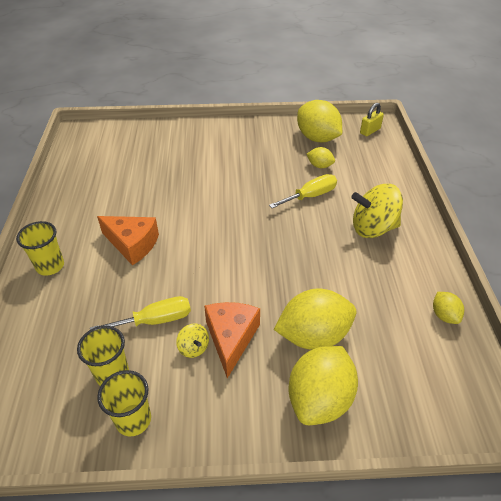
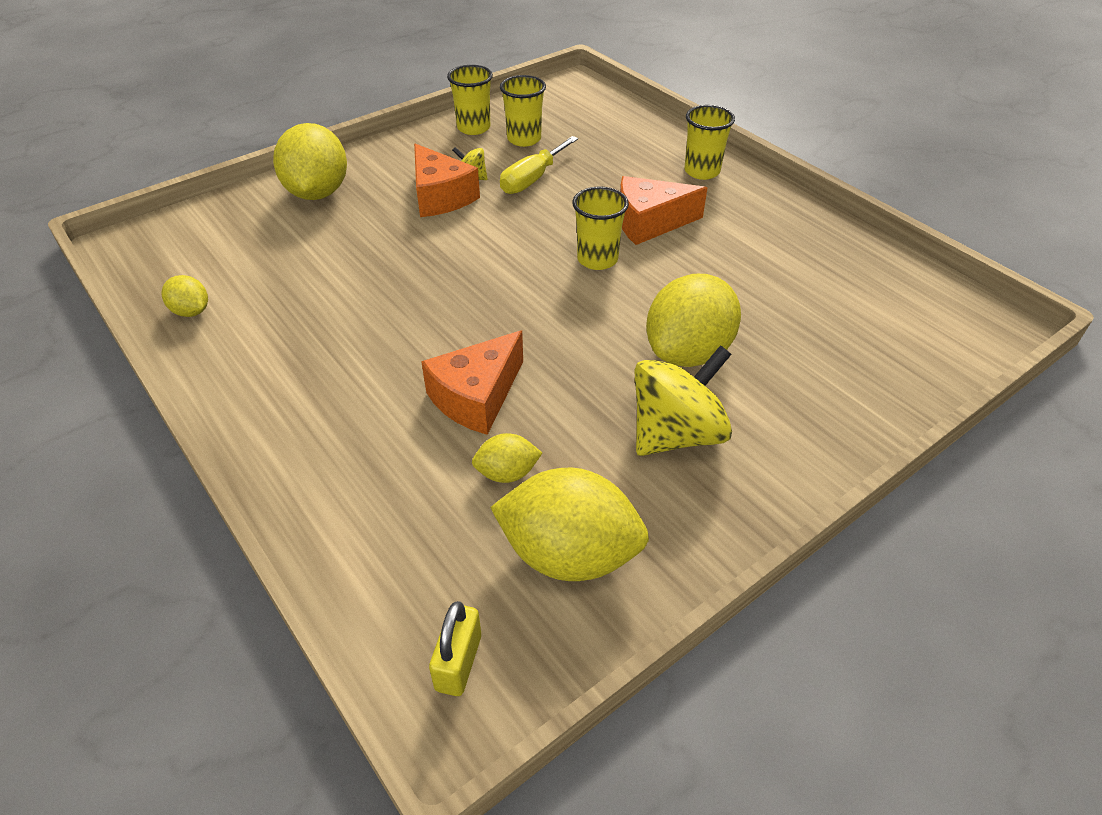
camera: 145 degrees right, 0 degrees up
yellow screwdriver [269,174,337,208] -> orange cheese [421,330,523,435]
yellow lemon [274,289,356,350] -> yellow lemon moved to [646,274,741,367]
yellow spinning top [351,184,403,238] -> yellow spinning top moved to [635,345,732,456]
none -> yellow cup [572,187,629,270]

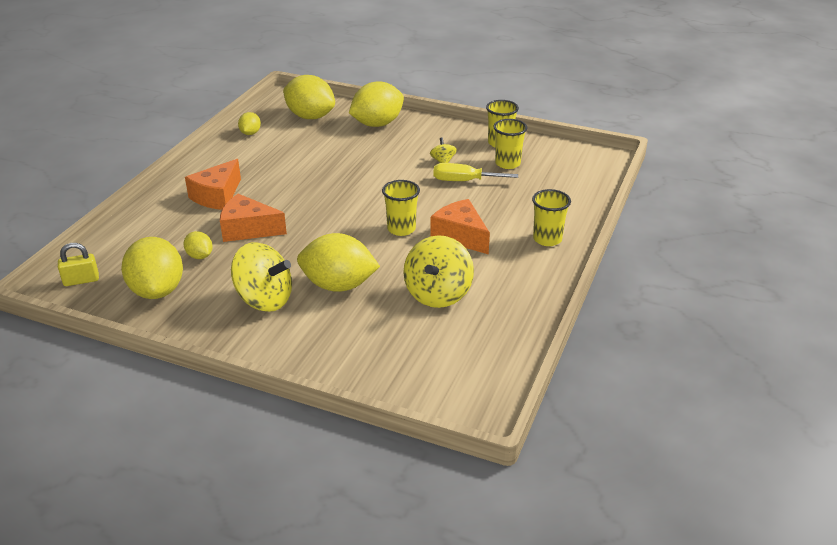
camera: 60 degrees right, 10 degrees down
orange cheese [414,144,480,217] -> orange cheese moved to [185,159,241,210]
none -> yellow lemon [283,75,335,119]
none -> yellow spinning top [403,235,474,308]

